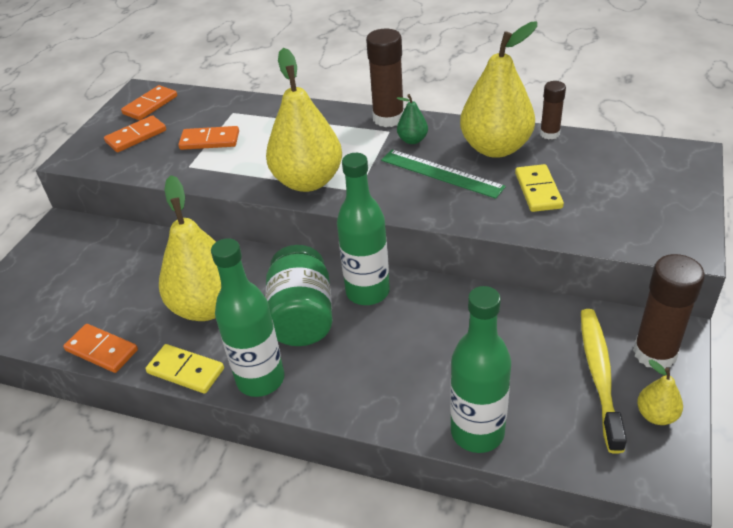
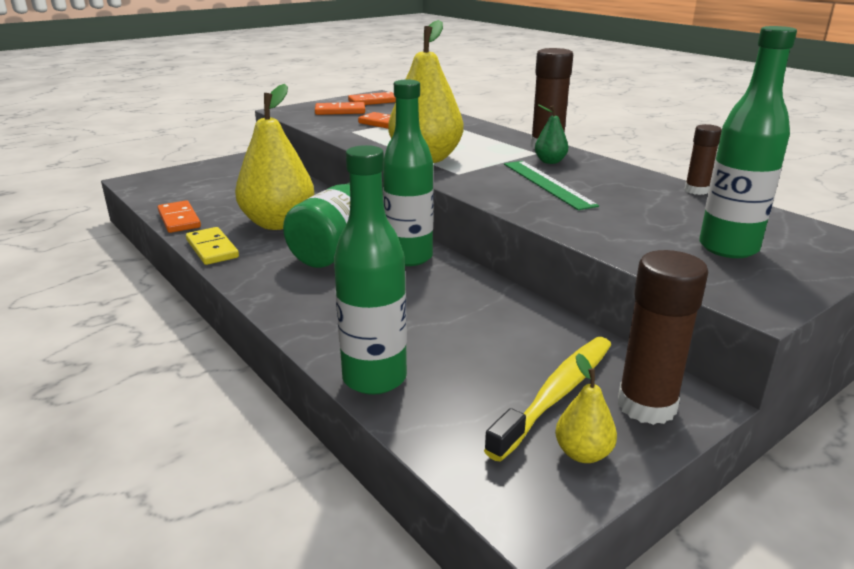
camera: 30 degrees right, 15 degrees down
green bottle [211,238,285,397] -> green bottle moved to [699,26,797,258]
yellow pear [460,21,537,158] -> none
yellow domino [515,164,564,212] -> none

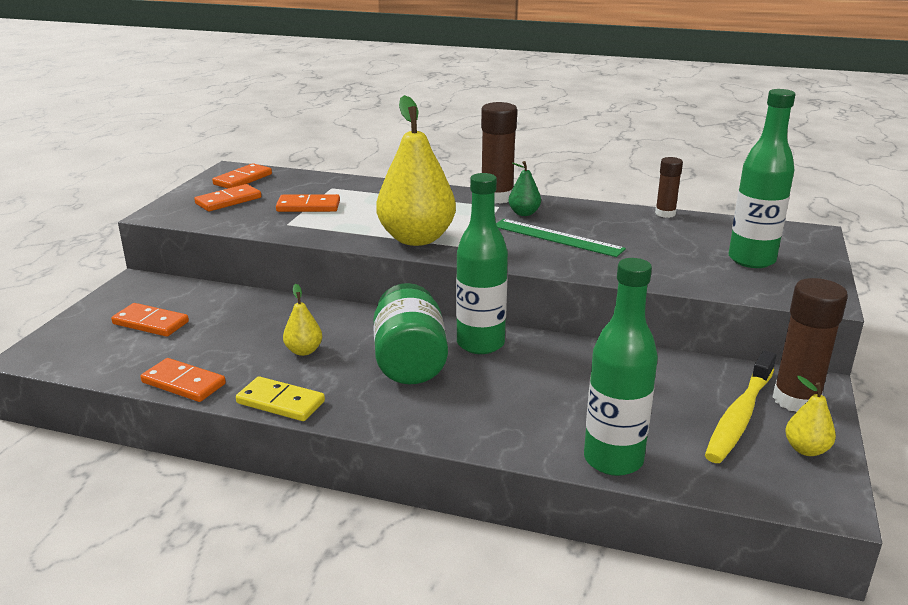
camera: 35 degrees left, 0 degrees up
yellow pear [235,84,314,230] -> yellow pear [283,284,322,356], size x0.44
yellow toothbrush [484,337,611,462] -> yellow toothbrush turned 150 degrees counterclockwise [705,351,776,463]
none -> orange domino [111,303,189,337]

